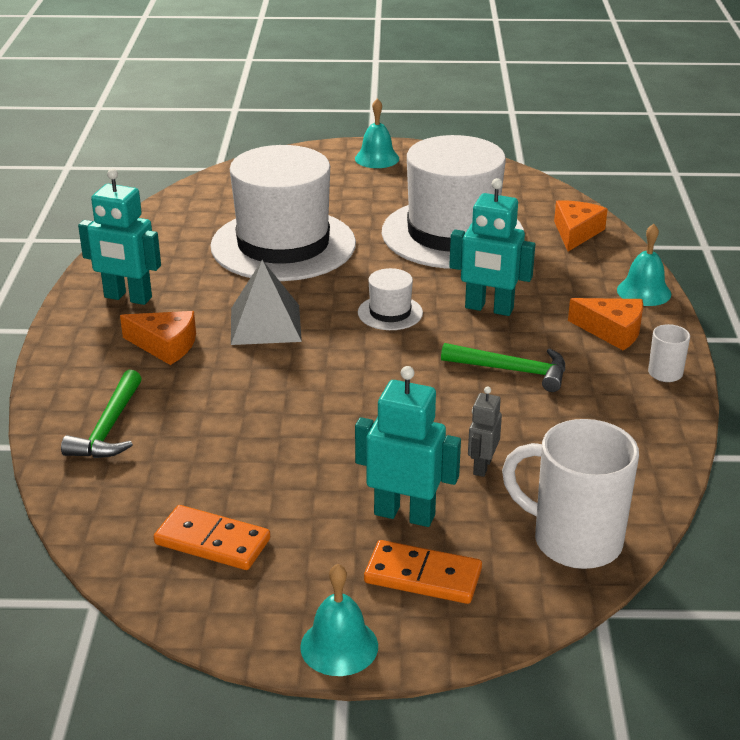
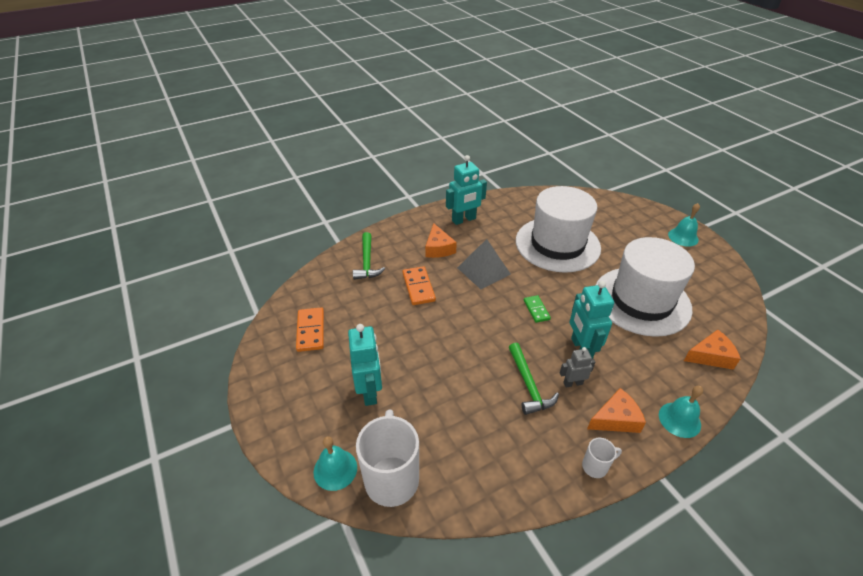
camera: 60 degrees right, 10 degrees up
green hammer [61,370,142,458] -> green hammer turned 75 degrees counterclockwise [353,232,385,280]
turquoise robot [78,169,161,305] -> turquoise robot turned 105 degrees counterclockwise [446,155,487,225]
turquoise bell [300,564,378,676] -> turquoise bell moved to [313,436,357,491]
white hat [358,268,423,330] -> green domino [524,295,551,323]
orange domino [364,540,482,604] -> orange domino moved to [402,266,436,305]
grey robot [468,387,502,477] -> grey robot moved to [560,347,595,388]
orange cheese [568,298,643,350] -> orange cheese turned 105 degrees counterclockwise [587,388,646,433]

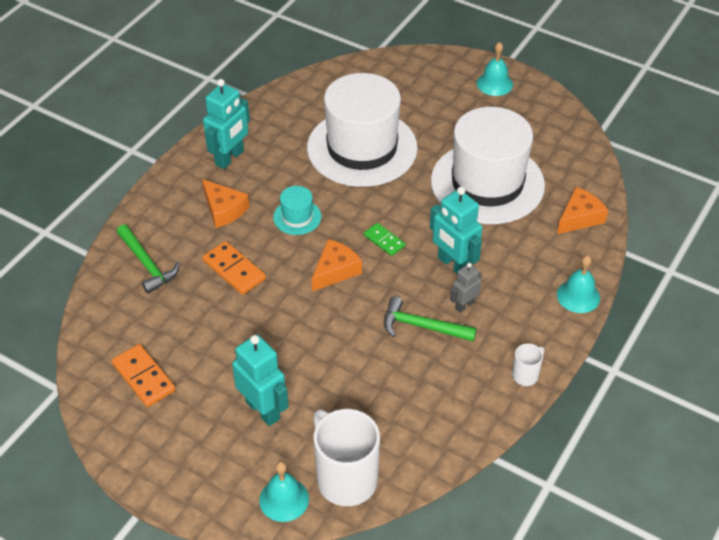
camera: 30 degrees left, 5 degrees up
grey pyramid [457,239,511,289] -> turquoise hat [273,186,321,235]
green hammer [509,343,559,415] -> green hammer turned 150 degrees clockwise [384,296,477,341]
orange cheese [587,388,646,433] -> orange cheese moved to [312,239,362,292]

